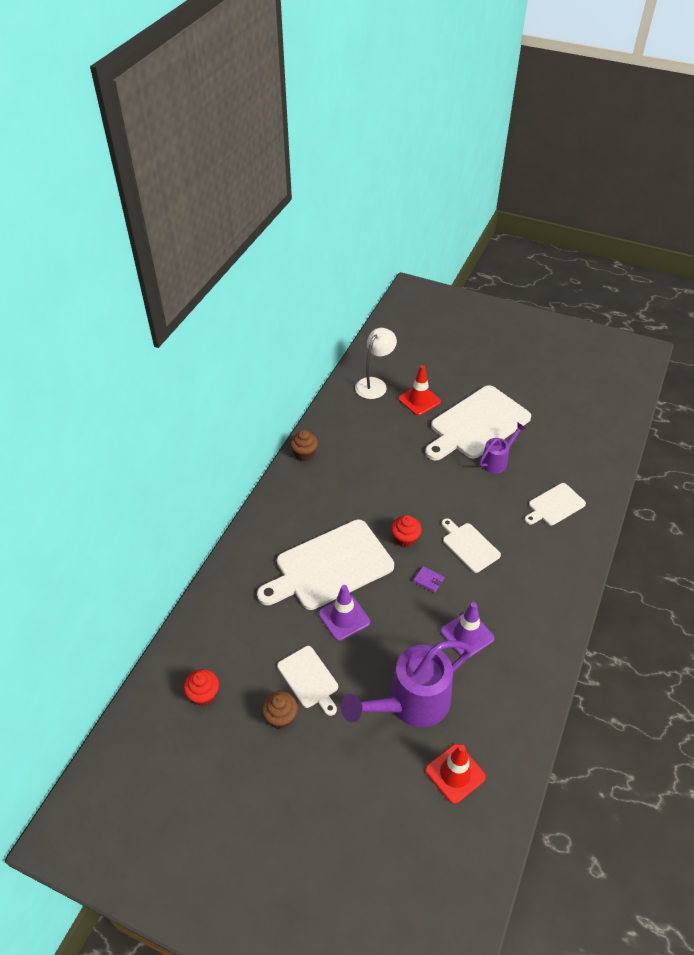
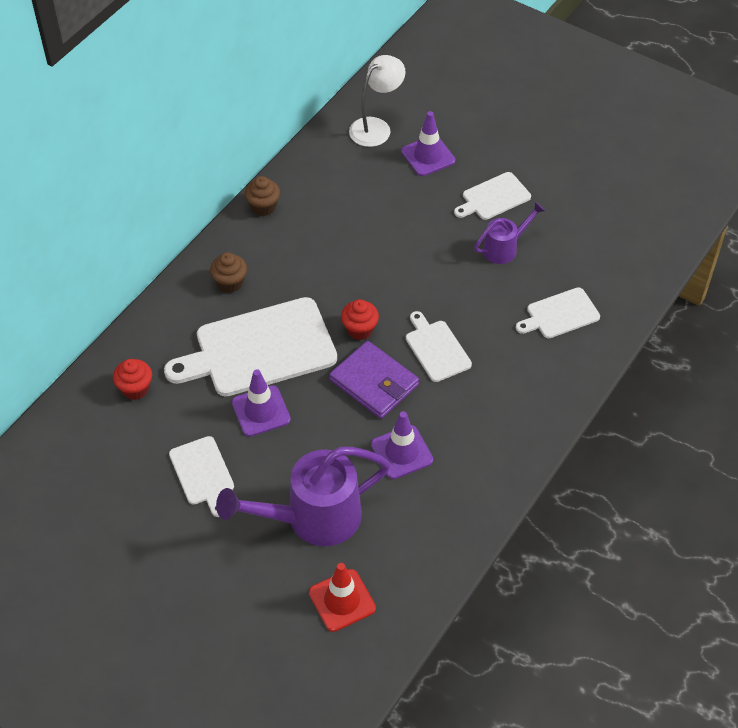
camera: 10 degrees right, 5 degrees up
red cupcake [184,669,219,706] -> red cupcake moved to [113,359,152,400]
brown cupcake [262,691,298,729] -> brown cupcake moved to [210,252,247,293]
red traffic cone [398,365,441,416] -> purple traffic cone [401,111,455,176]
purple wallet [413,566,444,593] -> purple wallet [329,341,419,419], size x2.31
white cutting board [425,385,531,460] -> white cutting board [454,172,531,220], size x0.51

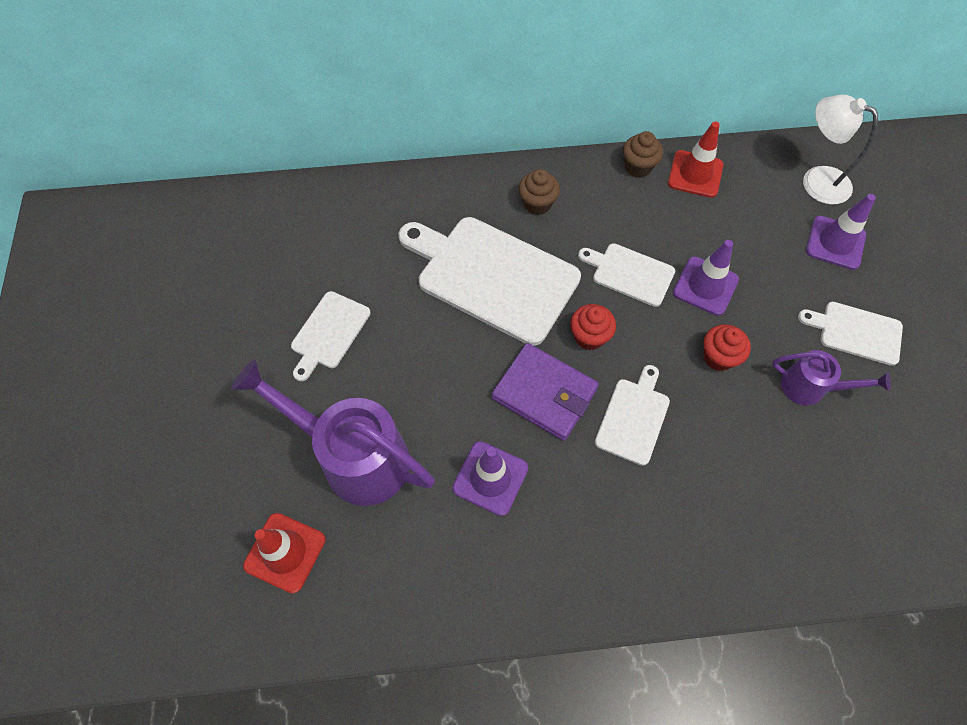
camera: 50 degrees right, 10 degrees up
red cupcake [113,359,152,400] -> red cupcake moved to [703,324,751,371]
purple traffic cone [232,369,291,437] -> purple traffic cone moved to [673,240,739,316]
purple wallet [329,341,419,419] -> purple wallet turned 60 degrees counterclockwise [492,343,599,441]
white lamp [349,55,406,147] -> white lamp turned 150 degrees counterclockwise [803,95,878,205]
white cutting board [516,287,600,338] -> white cutting board moved to [578,243,675,307]
none -> red traffic cone [668,122,723,198]

